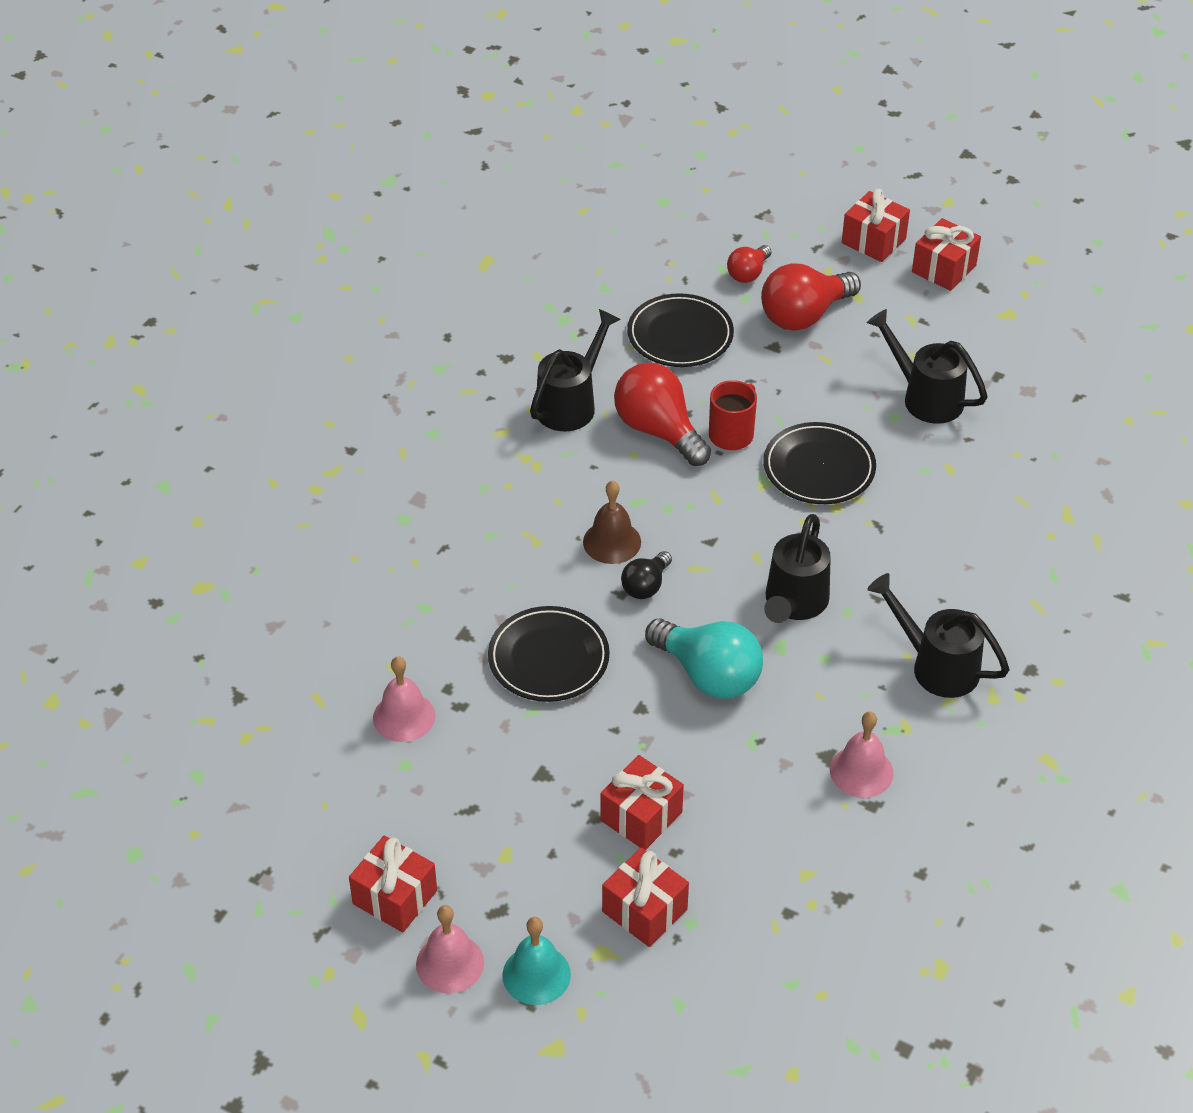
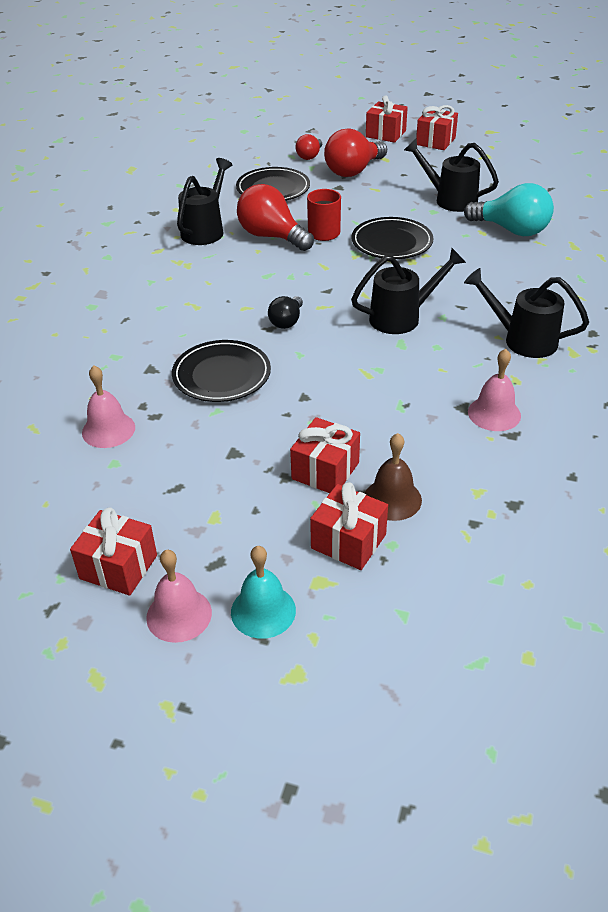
camera: 10 degrees left, 5 degrees down
brown bell [583,480,641,564] -> brown bell moved to [365,433,422,521]
turquoise light bulb [645,618,763,699] -> turquoise light bulb moved to [464,183,554,236]
black watering can [764,514,831,623] -> black watering can turned 120 degrees counterclockwise [351,248,466,334]

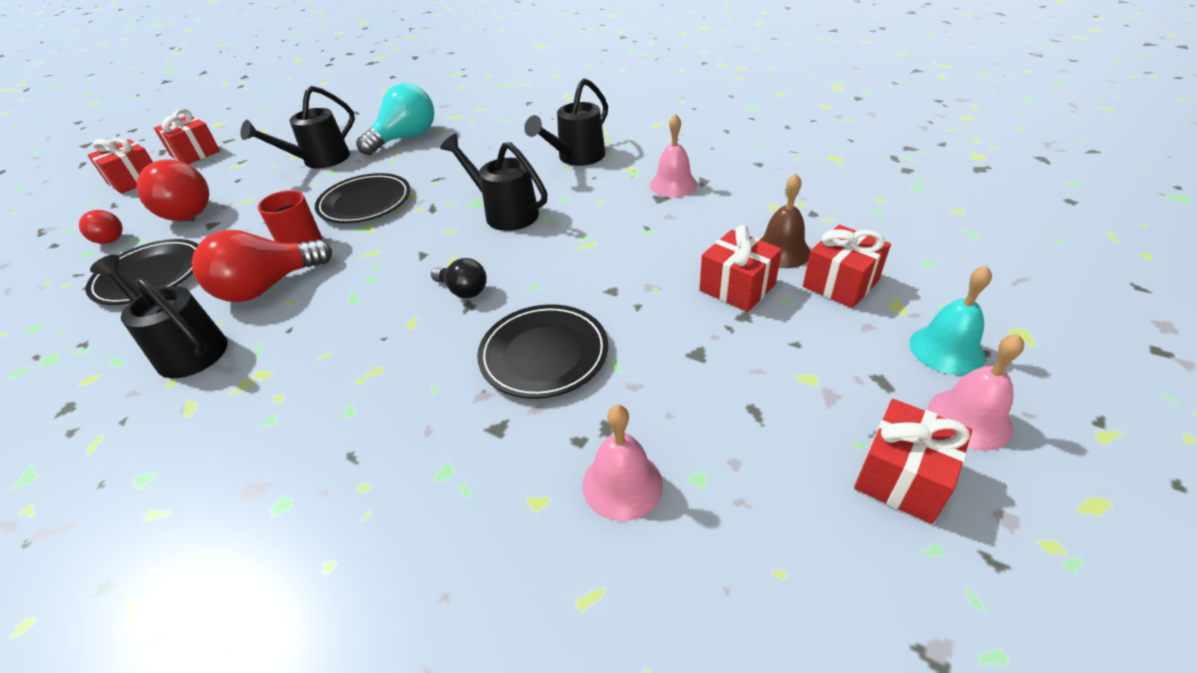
camera: 75 degrees left, 0 degrees up
black watering can [351,248,466,334] -> black watering can turned 45 degrees counterclockwise [440,134,548,231]

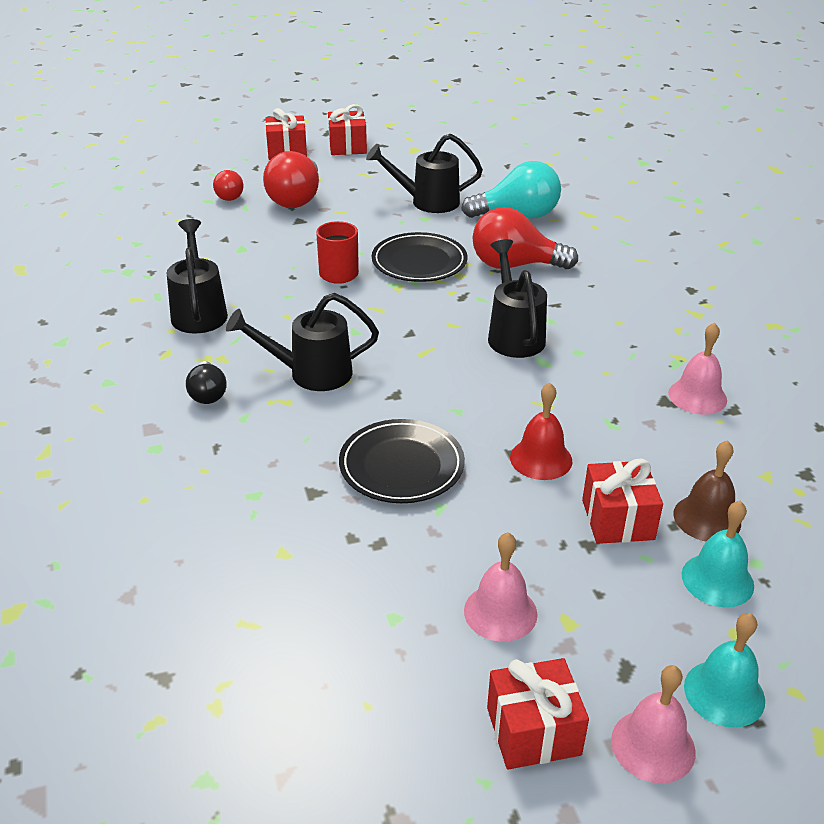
camera: 40 degrees right, 5 degrees down
black plate [85,239,198,305] -> none
red light bulb [192,230,332,302] -> red light bulb moved to [472,207,578,269]
black light bulb [431,258,487,298] -> black light bulb moved to [186,361,226,404]
black watering can [524,78,608,166] -> black watering can moved to [226,293,379,391]
pink bell [582,405,663,521] -> pink bell moved to [464,532,538,642]
red gift [803,225,891,308] -> turquoise bell [682,501,754,608]
none -> red bell [510,383,572,480]

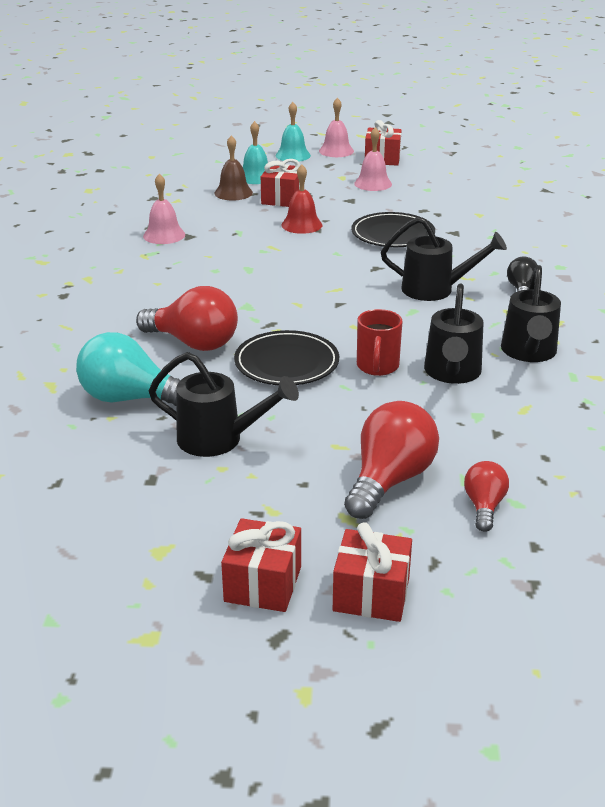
camera: 160 degrees left, 5 degrees down
black watering can [488,239,547,358] -> black watering can moved to [424,284,484,384]

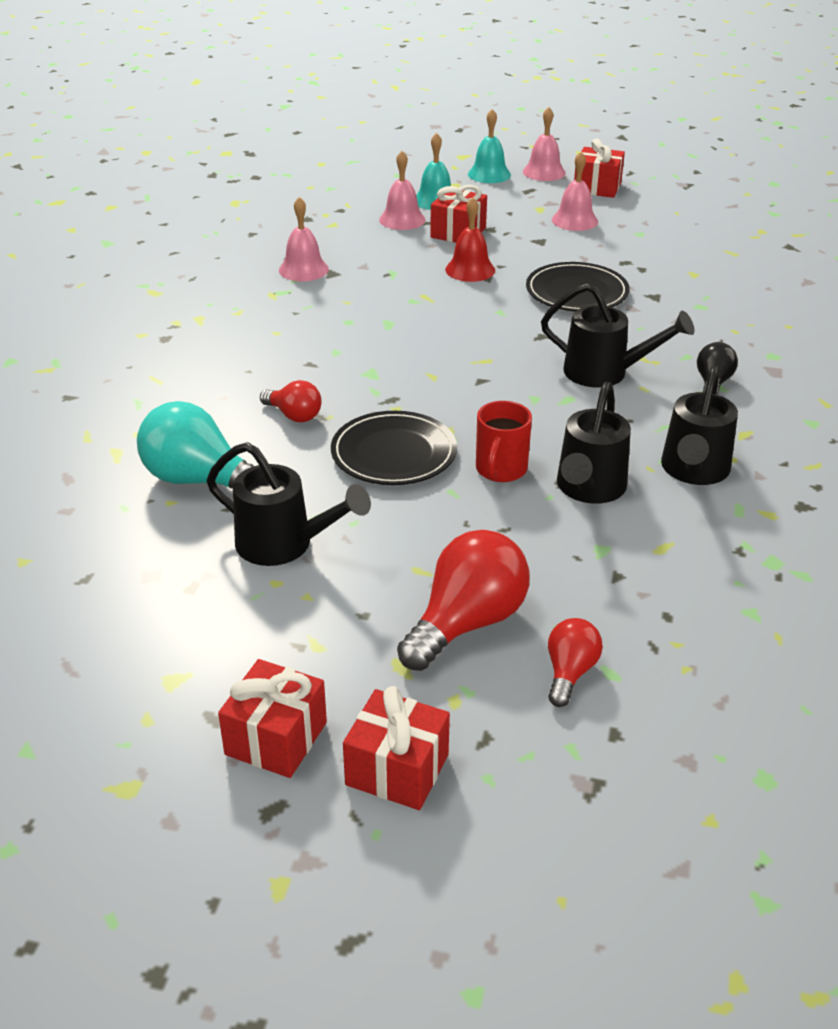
camera: 10 degrees right, 5 degrees up
red light bulb [136,286,238,351] -> red light bulb [260,380,322,422], size x0.55
brown bell [214,135,253,201] -> pink bell [379,151,426,230]

